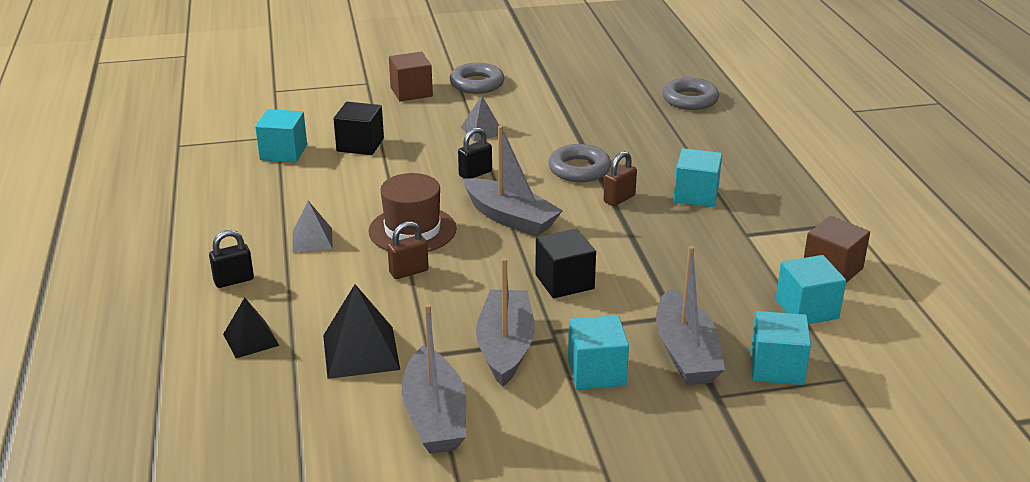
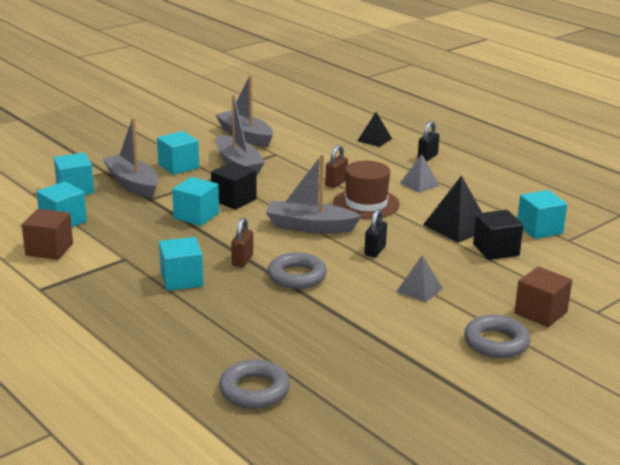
camera: 150 degrees right, 5 degrees down
black pyramid [323,284,400,379] -> black pyramid moved to [423,175,482,243]
none -> turquoise cube [172,177,219,226]

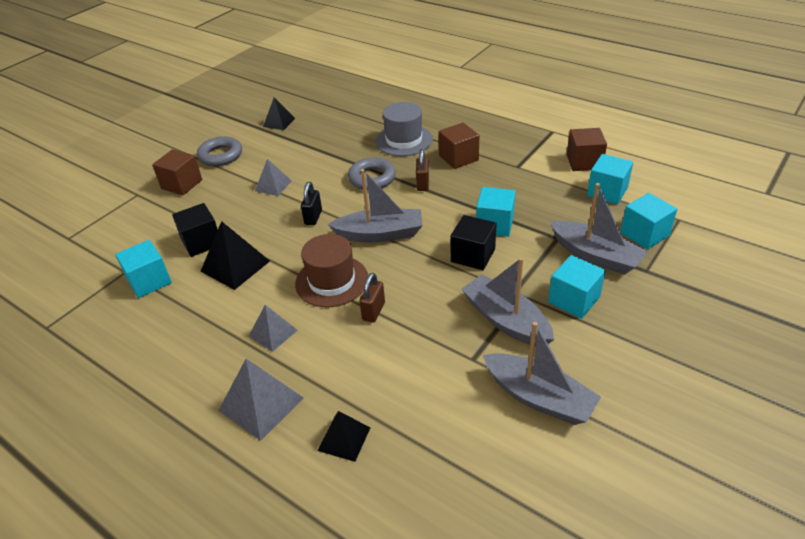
camera: 170 degrees right, 15 degrees up
turquoise cube [159,237,203,291] -> brown cube [439,123,479,169]
grey ring [219,359,290,409] -> none
black padlock [418,121,439,162] -> grey pyramid [218,359,304,441]
none -> black pyramid [263,97,295,130]
none -> grey hat [375,102,433,156]

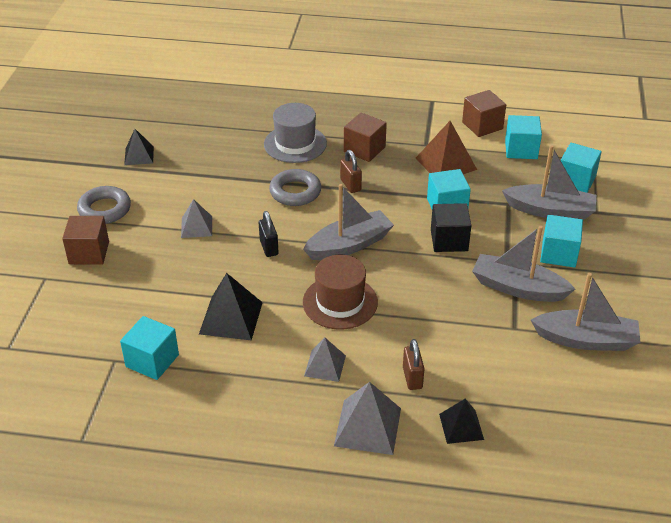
camera: 30 degrees left, 0 degrees up
black cube [172,203,218,257] -> none
brown padlock [359,273,385,323] -> brown padlock moved to [403,339,424,390]
none -> brown pyramid [416,121,477,174]

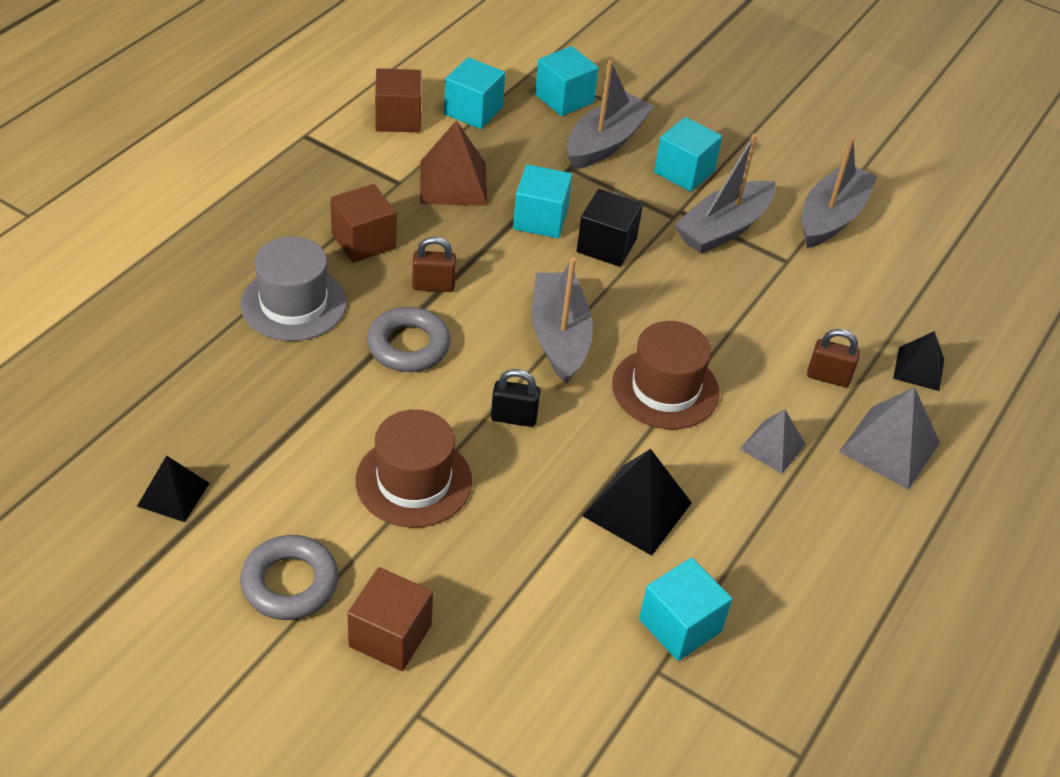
camera: 70 degrees left, 5 degrees up
grey pyramid [181,199,212,238] -> brown hat [356,409,472,528]

